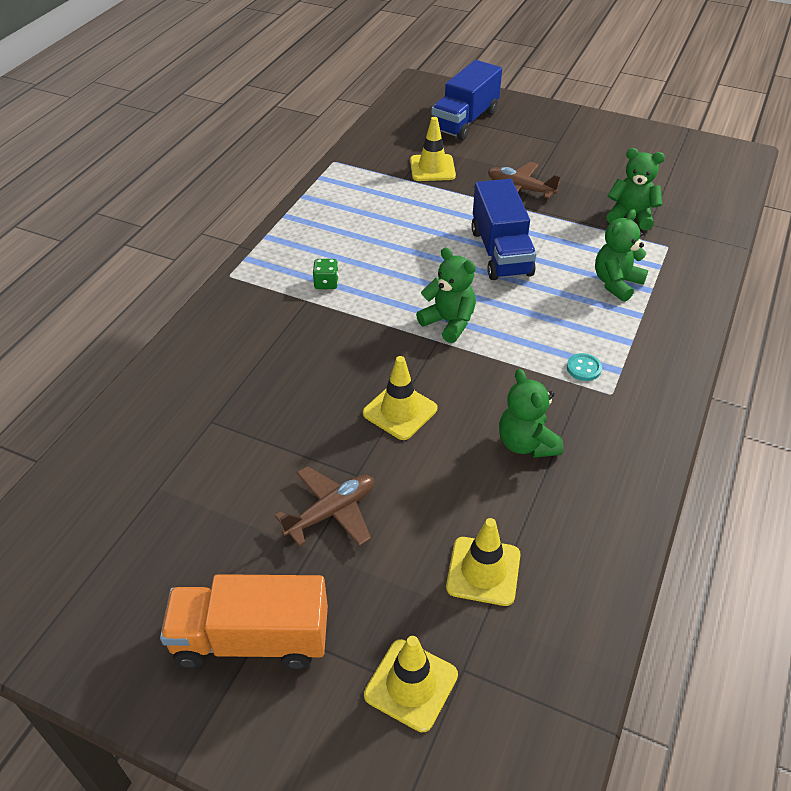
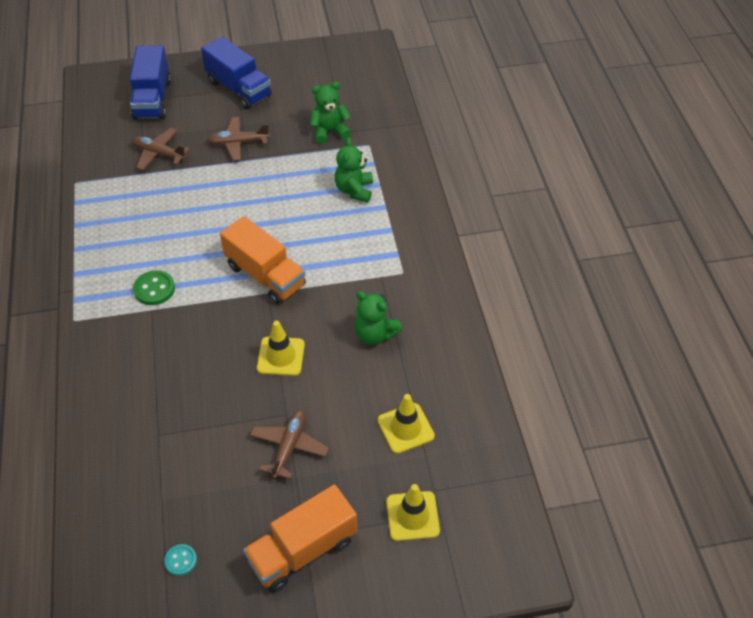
camera: 35 degrees left, 5 degrees up
green dice [313,259,339,289] -> green button [133,270,175,305]
yellow traffic cone [410,117,456,181] -> brown plane [132,128,190,171]
green teddy bear [416,248,476,343] -> orange truck [220,216,306,304]
blue truck [471,179,536,280] -> blue truck moved to [201,37,272,109]
turquoise button [567,353,602,381] -> turquoise button moved to [164,544,197,576]

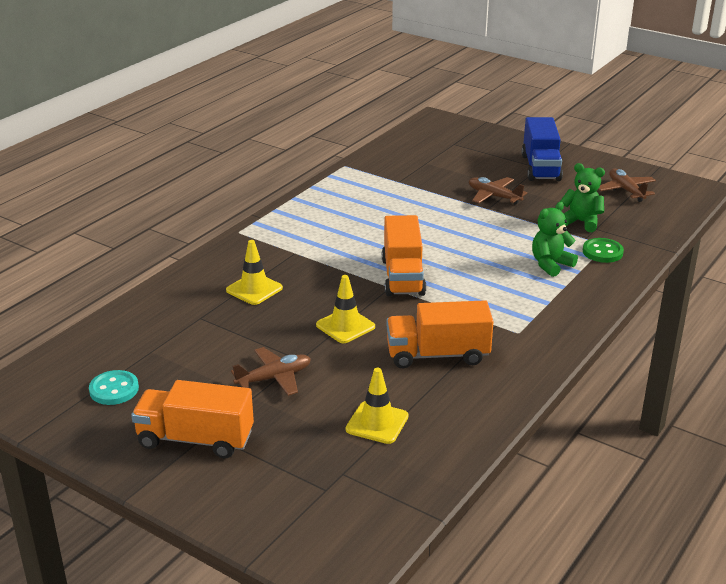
camera: 45 degrees right, 20 degrees down
blue truck [130,45,171,120] -> none
brown plane [132,128,190,171] -> brown plane moved to [599,169,656,202]
green button [133,270,175,305] -> green button moved to [583,238,624,263]
turquoise button [164,544,197,576] -> turquoise button [89,370,139,405], size x1.56
green teddy bear [355,291,402,345] -> orange truck [386,300,494,368]
yellow traffic cone [386,484,440,541] -> yellow traffic cone moved to [226,240,283,305]

